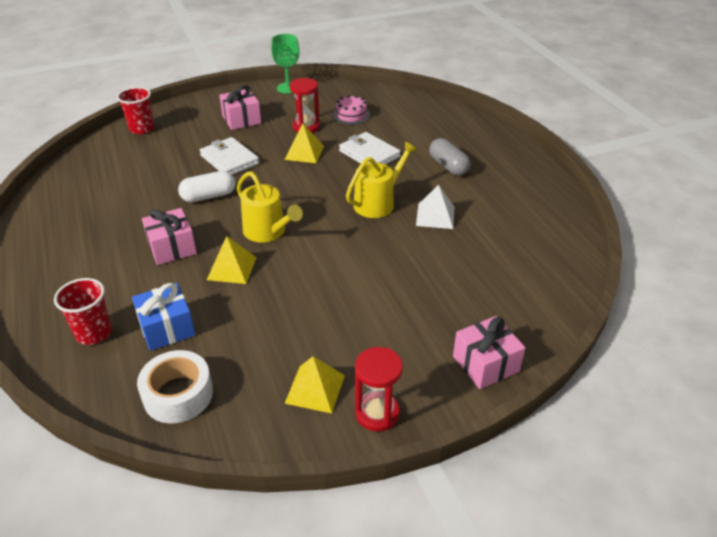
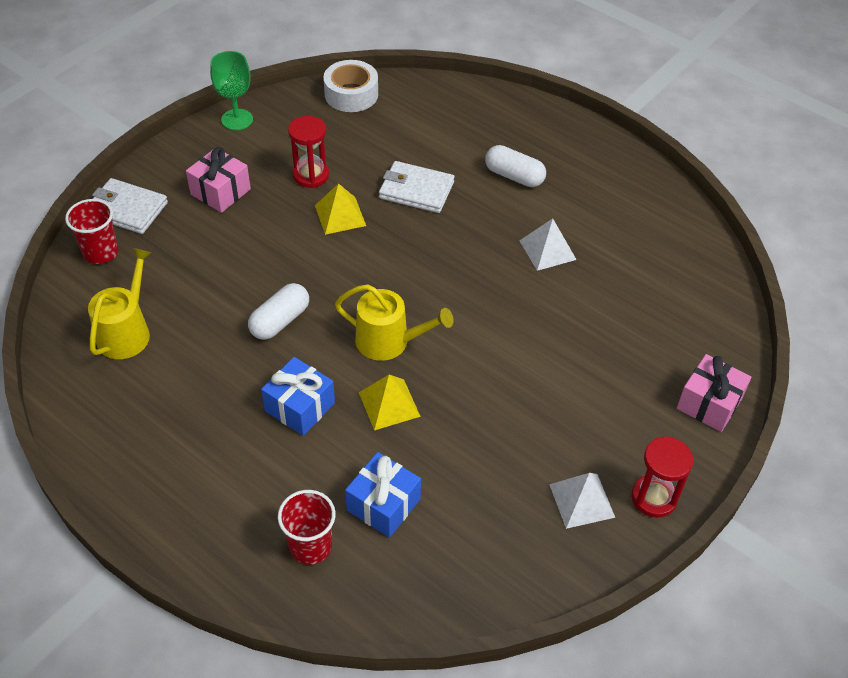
camera: 30 degrees left, 10 degrees up
white tape [137,350,213,423] -> white tape moved to [323,60,378,112]
pink gift [142,208,197,265] -> blue gift [261,357,335,436]
white wallet [200,137,259,175] -> white wallet moved to [92,178,168,234]
yellow pyramid [285,356,345,413] -> white pyramid [549,473,615,529]
pink cake [333,95,370,125] -> none
yellow watering can [346,142,417,218] -> yellow watering can moved to [88,248,152,359]
grey capsule [429,138,471,176] -> white capsule [485,145,546,187]

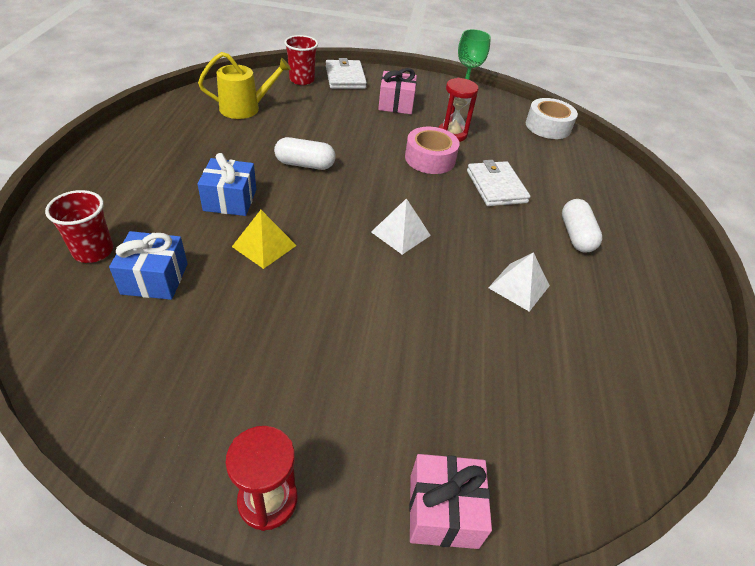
camera: 55 degrees right, 5 degrees down
yellow pyramid [315,183,366,235] -> pink tape [405,127,460,174]
yellow watering can [335,284,454,361] -> none
white pyramid [549,473,615,529] -> white pyramid moved to [371,198,431,255]

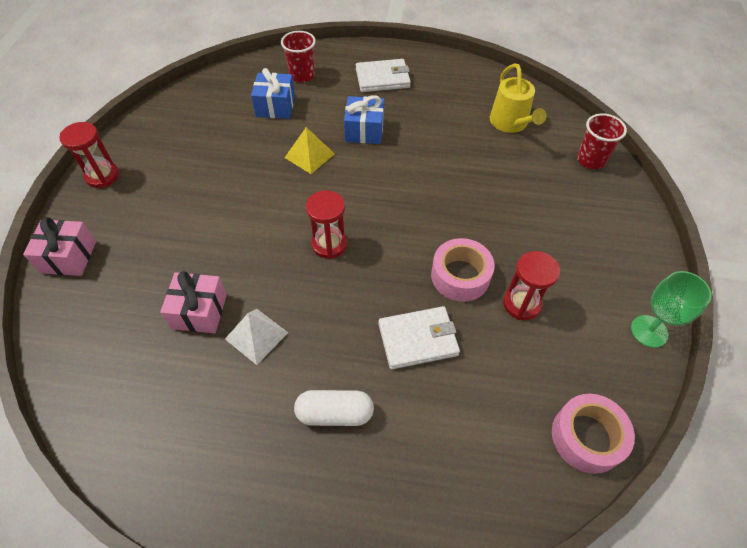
camera: 95 degrees right, 10 degrees up
white capsule [274,137,336,170] -> none
white wallet [326,58,367,89] -> white wallet moved to [356,59,411,92]
white pyramid [371,198,431,255] -> red hourglass [306,190,347,259]
pink gift [378,68,417,114] -> pink gift moved to [160,271,227,333]
white tape [526,98,578,139] -> pink tape [552,394,635,474]

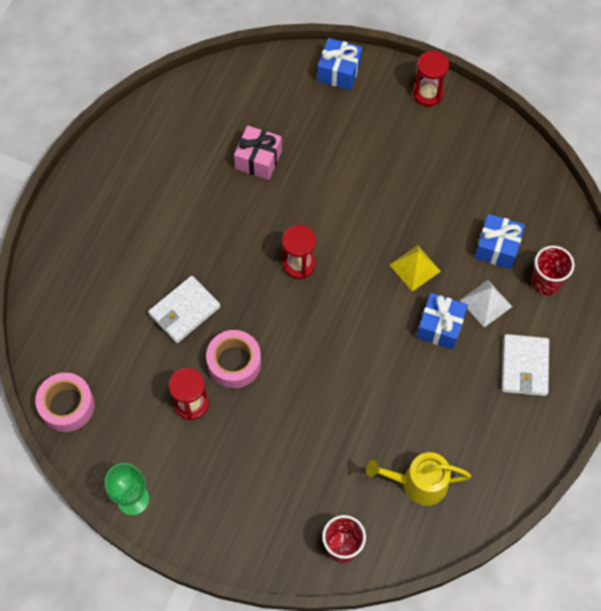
camera: 105 degrees right, 10 degrees up
pink gift [23,217,96,276] -> blue gift [317,38,362,90]
white pyramid [225,309,288,365] -> white pyramid moved to [460,280,512,327]
white capsule [294,390,374,426] -> none
white wallet [378,306,460,369] -> white wallet turned 45 degrees clockwise [148,276,220,343]

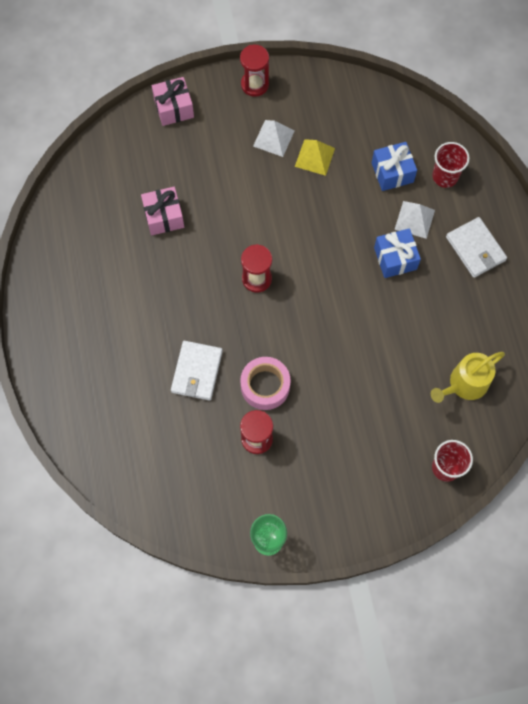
camera: 35 degrees left, 5 degrees up
pink tape [35,373,95,432] -> none
blue gift [317,38,362,90] -> pink gift [152,77,194,126]
yellow pyramid [389,245,441,292] -> yellow pyramid moved to [295,139,335,176]
none -> white pyramid [253,120,295,157]

